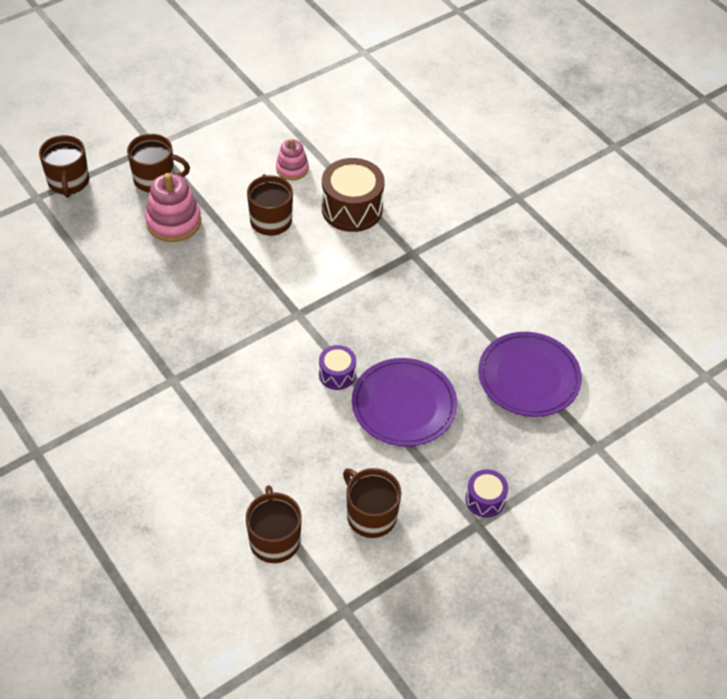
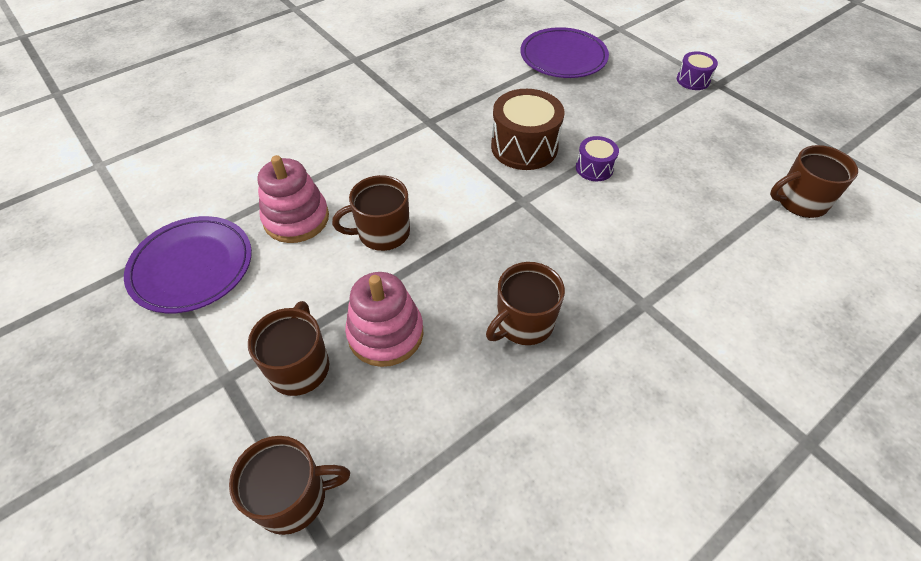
camera: 90 degrees left, 0 degrees up
pink stacking toy [276,138,309,180] -> pink stacking toy [258,155,329,243], size x1.60
brown drum [322,158,385,232] -> brown drum moved to [491,89,564,170]
brown mug [343,468,401,538] -> brown mug moved to [486,262,565,345]
purple plate [352,358,457,447] -> purple plate moved to [124,216,252,313]

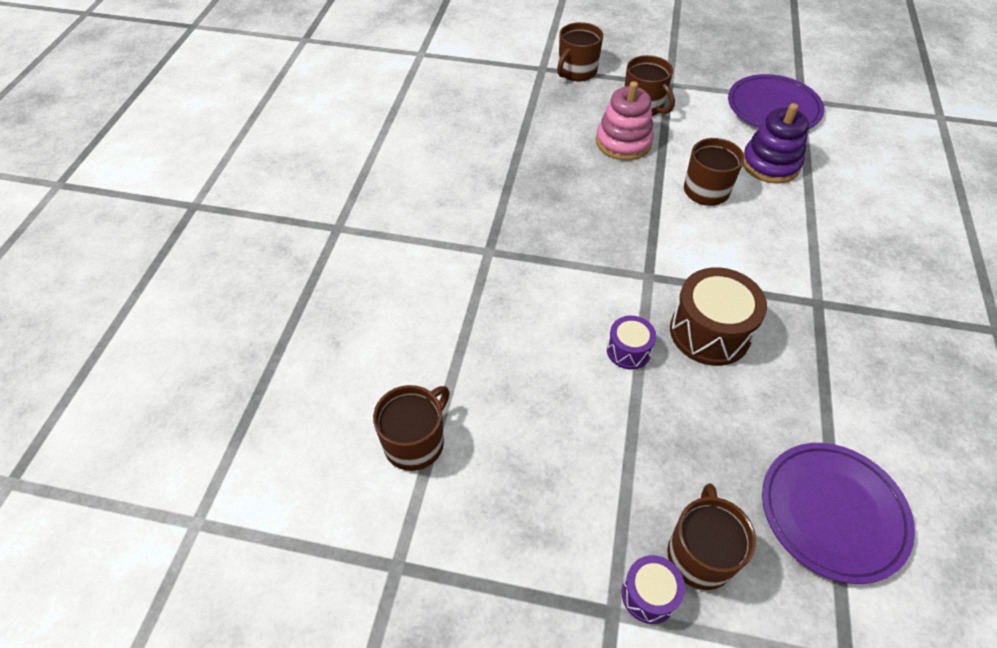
camera: 140 degrees right, 0 degrees up
pink stacking toy [258,155,329,243] -> purple stacking toy [743,103,809,183]
brown mug [486,262,565,345] -> brown mug moved to [667,483,756,590]

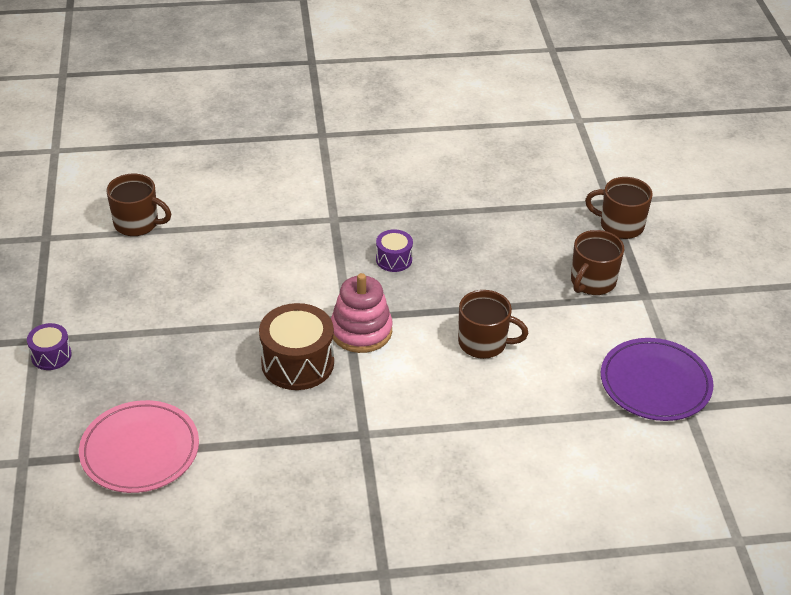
camera: 70 degrees right, 10 degrees down
pink stacking toy [596,81,654,160] -> pink stacking toy moved to [331,273,393,353]
purple drum [607,316,656,370] -> purple drum moved to [376,229,413,272]
brown mug [667,483,756,590] -> none
purple stacking toy [743,103,809,183] -> none
purple plate [762,443,915,584] -> pink plate [79,400,199,493]

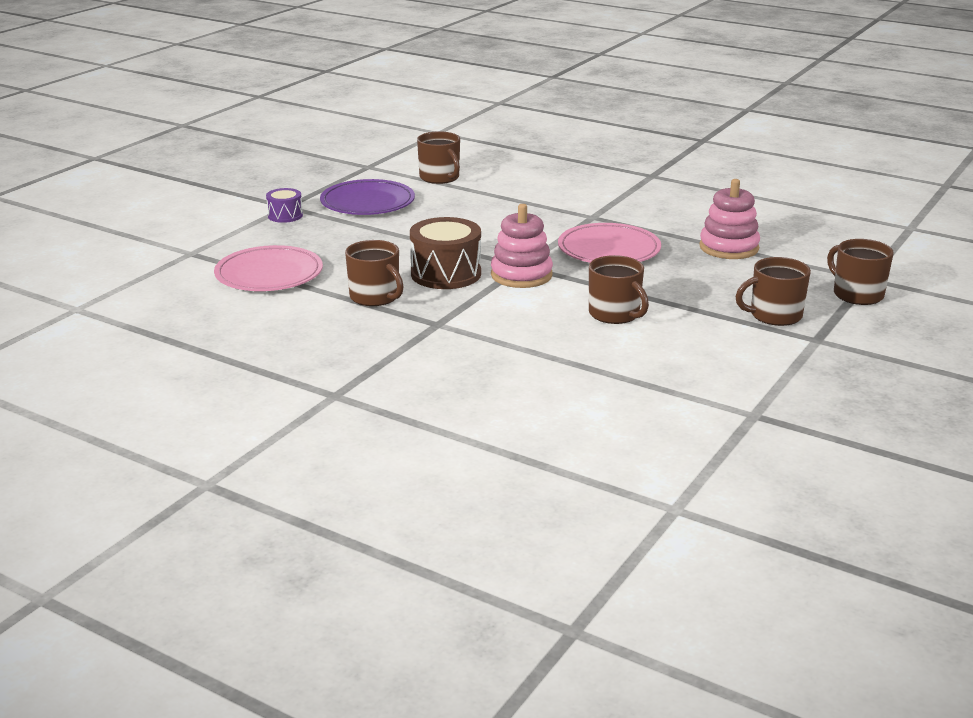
camera: 40 degrees right, 15 degrees down
purple drum [376,229,413,272] -> pink plate [558,223,661,263]
purple plate [601,338,713,421] -> purple plate moved to [320,179,415,215]
none -> brown mug [345,240,404,306]
none -> pink stacking toy [699,179,760,259]

